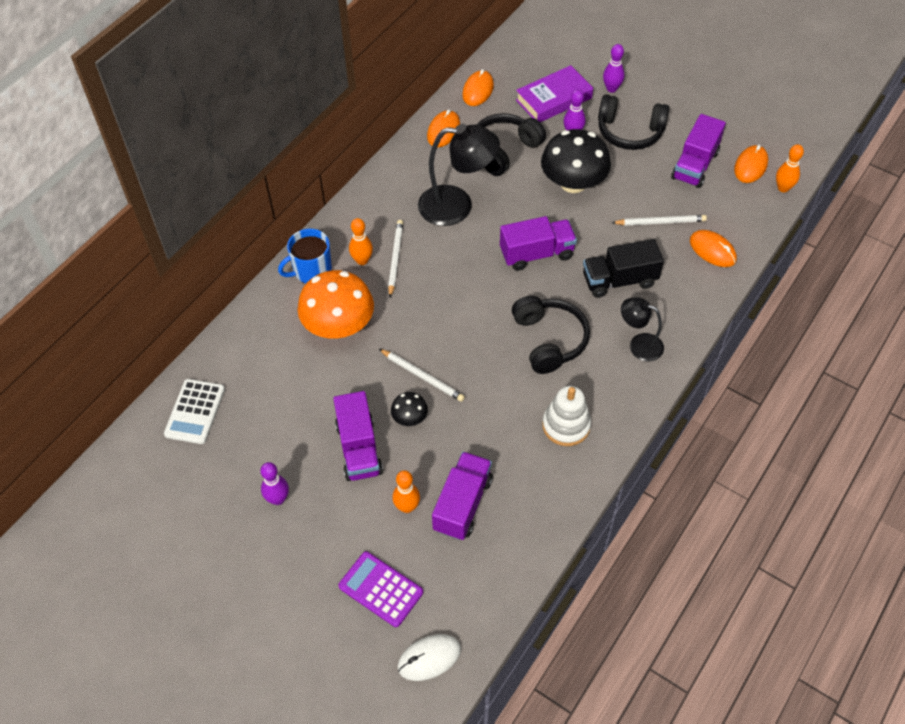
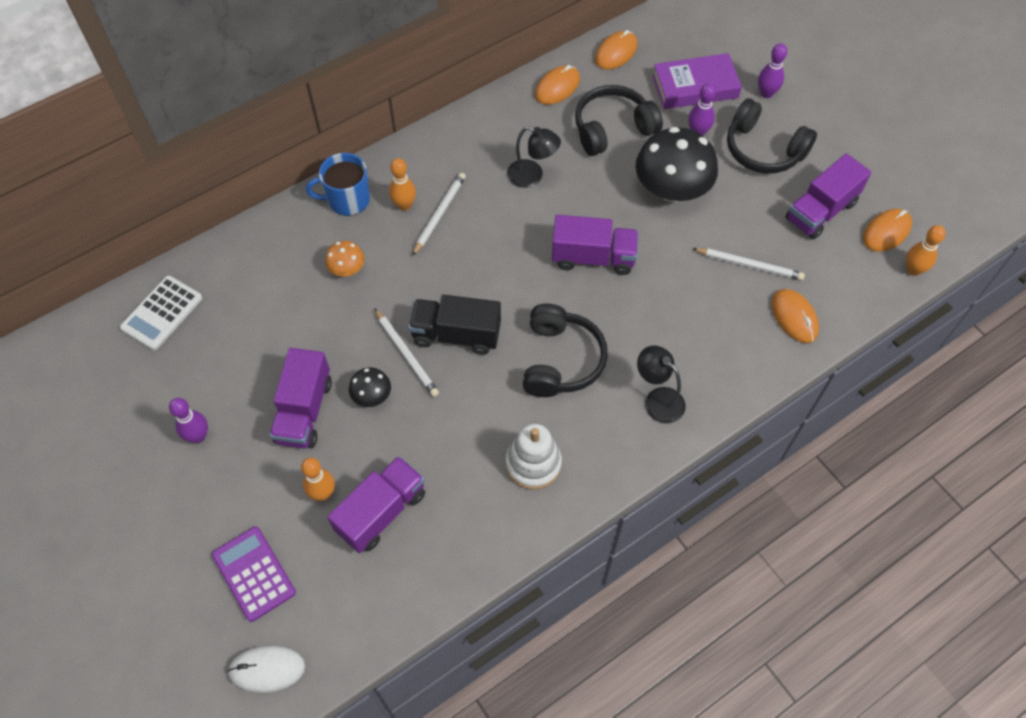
camera: 20 degrees right, 5 degrees up
orange mushroom [297,270,374,339] -> orange mushroom [325,241,365,276], size x0.46
black lamp [418,124,500,226] -> black lamp [507,127,561,188], size x0.58
black truck [583,239,664,298] -> black truck moved to [409,295,501,355]

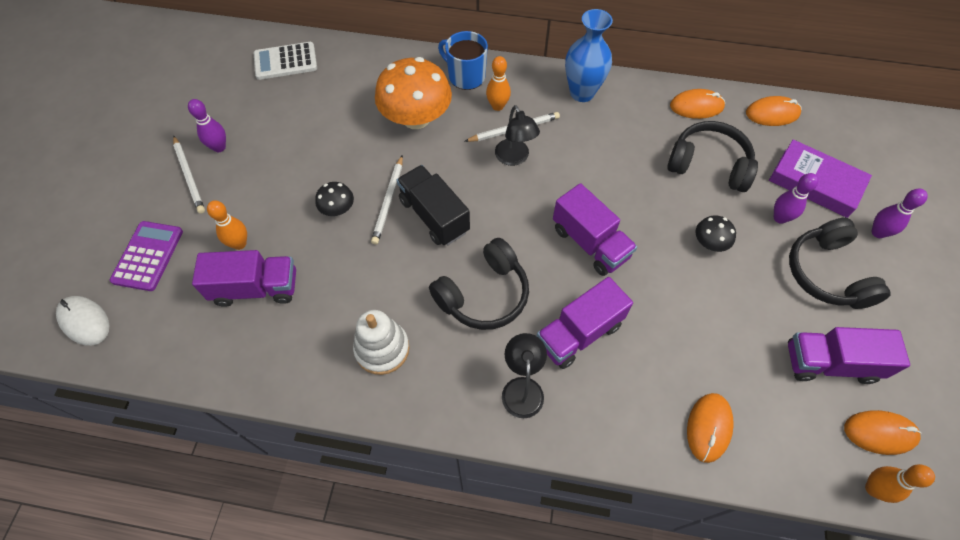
camera: 45 degrees right, 0 degrees up
purple truck [270,348,332,448] -> purple truck moved to [537,277,633,369]
orange mushroom [325,241,365,276] -> orange mushroom [375,57,452,129], size x2.15
black lamp [507,127,561,188] -> black lamp moved to [495,105,540,166]
black mushroom [636,127,718,202] -> black mushroom [695,215,736,252], size x0.46
white pencil [692,248,805,280] -> white pencil moved to [173,136,205,214]
none -> blue vase [565,9,613,102]

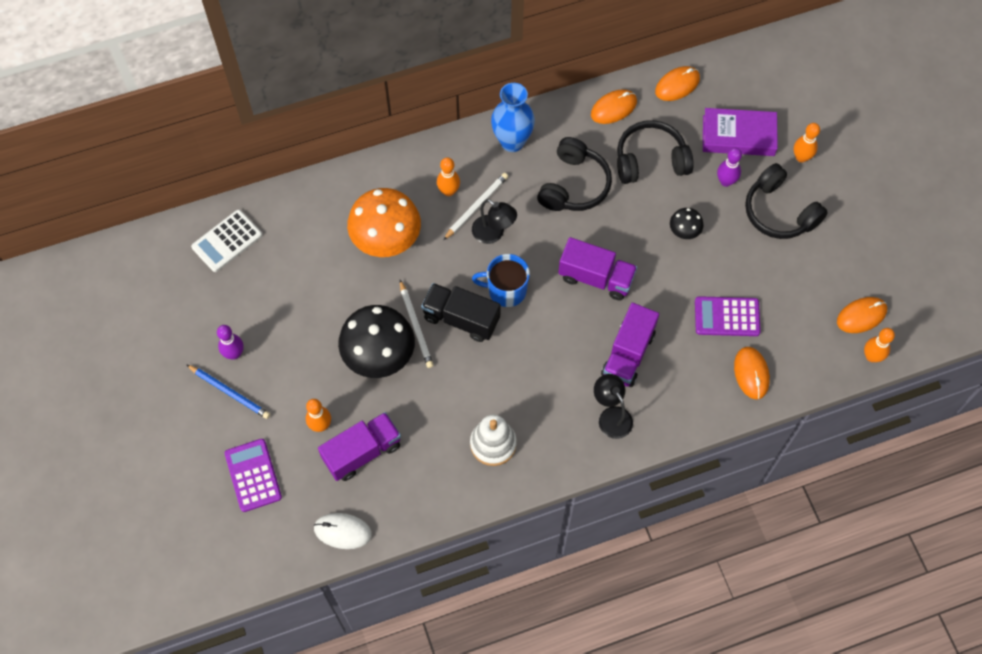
camera: 30 degrees left, 5 degrees up
white mouse [56,296,109,346] -> white mouse moved to [313,513,372,549]
white pencil [173,136,205,214] -> blue pencil [186,364,270,419]
black mushroom [315,182,354,216] -> black mushroom [338,305,415,378], size x2.15
black headphones [429,238,529,330] -> black headphones moved to [537,137,612,211]
blue mug [438,31,488,90] -> blue mug moved to [472,254,530,307]
purple truck [788,327,910,384] -> none
purple bowling pin [871,189,928,238] -> orange bowling pin [794,123,820,163]
none -> purple calculator [695,296,761,336]

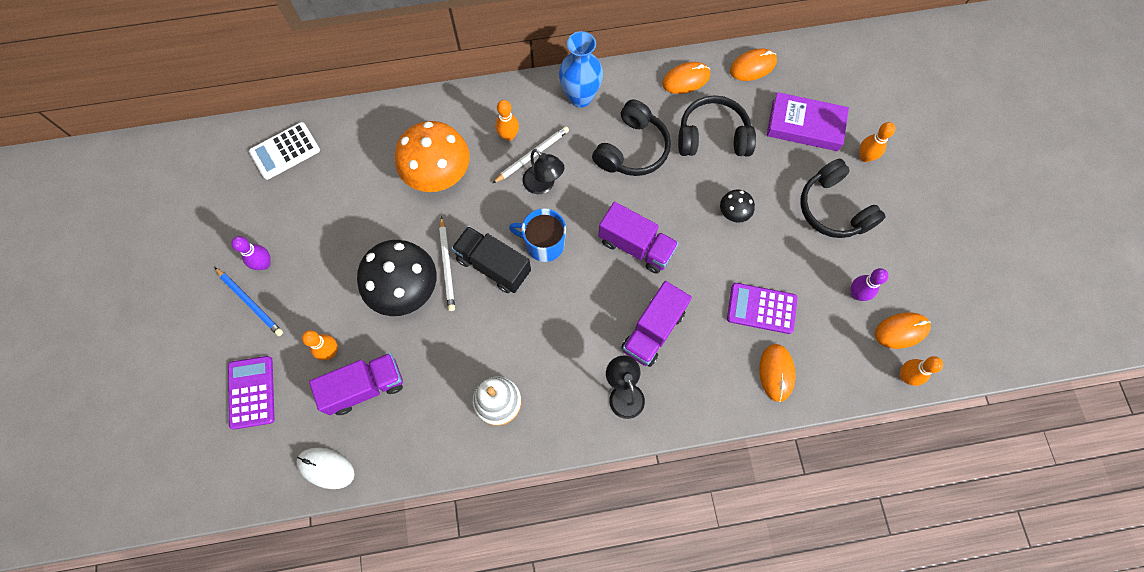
camera: 10 degrees right, 5 degrees up
purple bowling pin [717,148,742,187] -> purple bowling pin moved to [850,268,889,301]

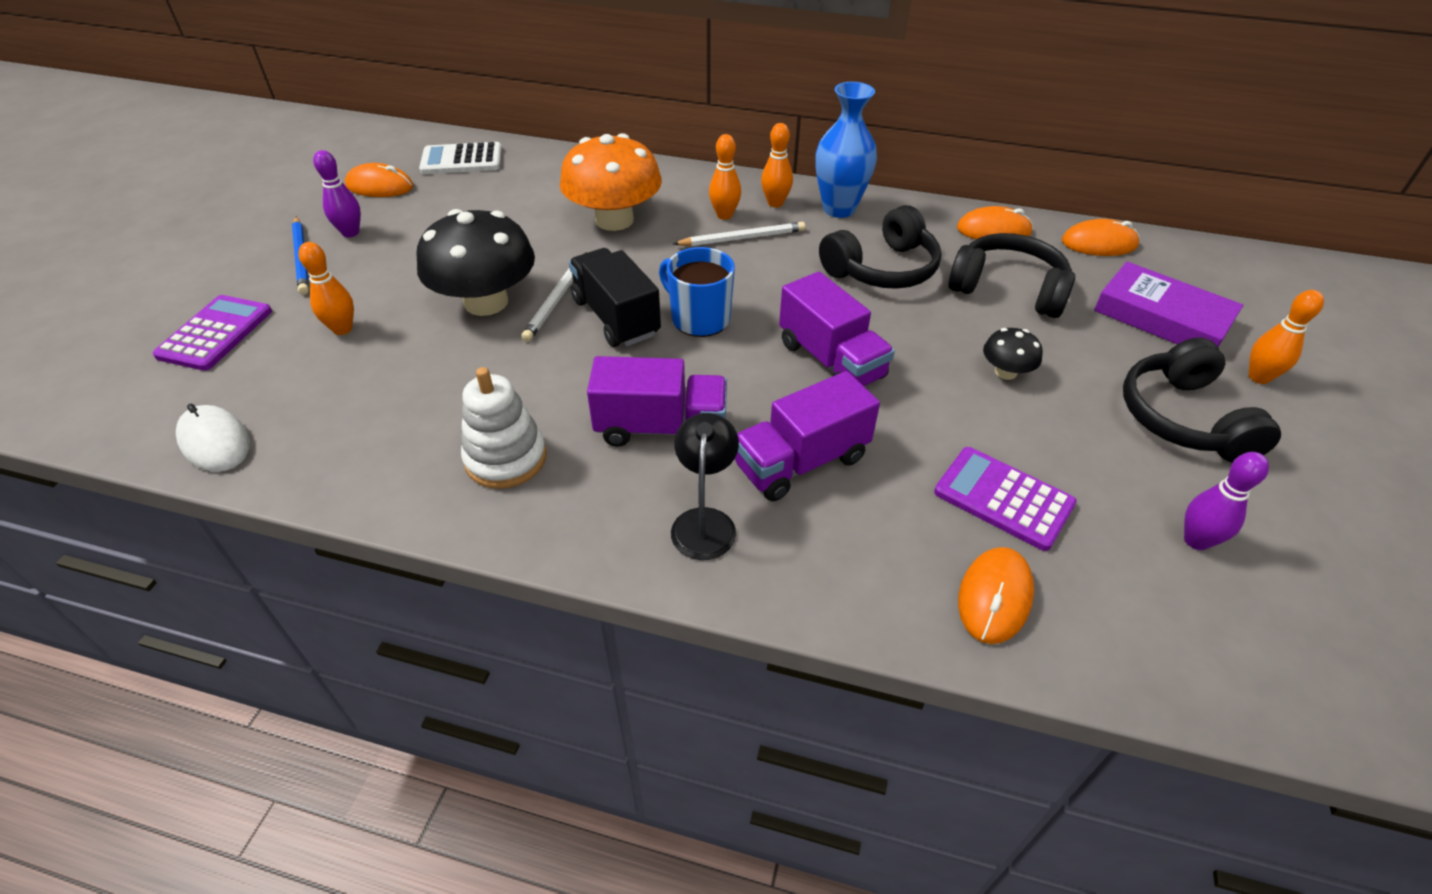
camera: 25 degrees right, 25 degrees down
purple truck [309,353,403,415] -> purple truck moved to [587,356,727,447]
black lamp [522,149,565,194] -> none
orange mouse [875,312,931,349] -> orange mouse moved to [345,163,413,197]
orange bowling pin [900,356,943,386] -> orange bowling pin moved to [761,123,793,207]

